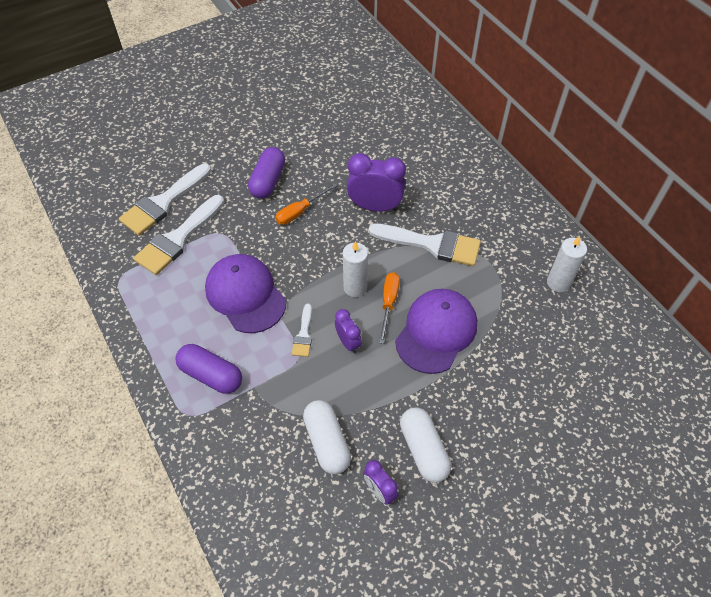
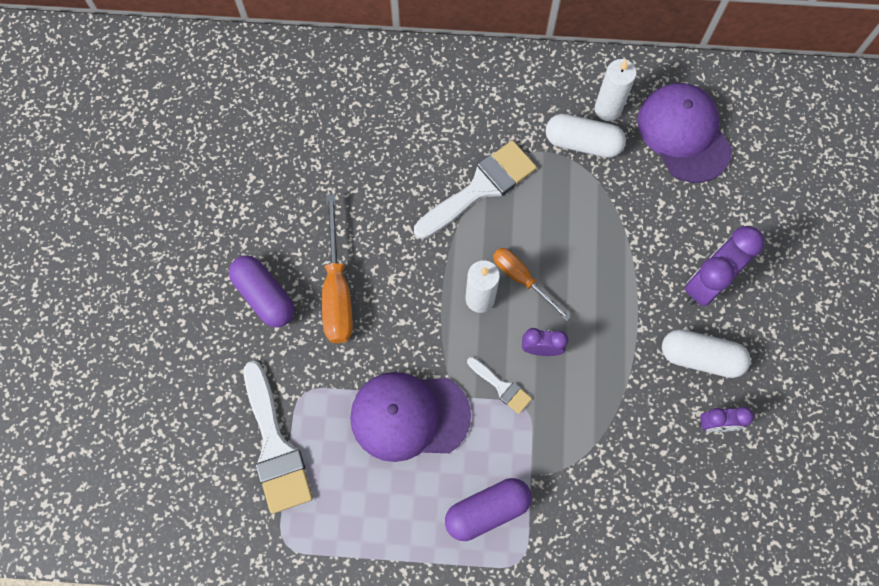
camera: 55 degrees left, 15 degrees up
white brush [119,163,211,236] -> none
orange screwdriver [275,183,337,225] -> orange screwdriver [322,194,353,343], size x1.57
white capsule [303,400,351,474] -> white capsule moved to [546,114,626,158]
purple clock [347,153,406,212] -> purple clock moved to [685,226,764,306]
purple cap [395,289,477,374] -> purple cap moved to [638,83,732,183]

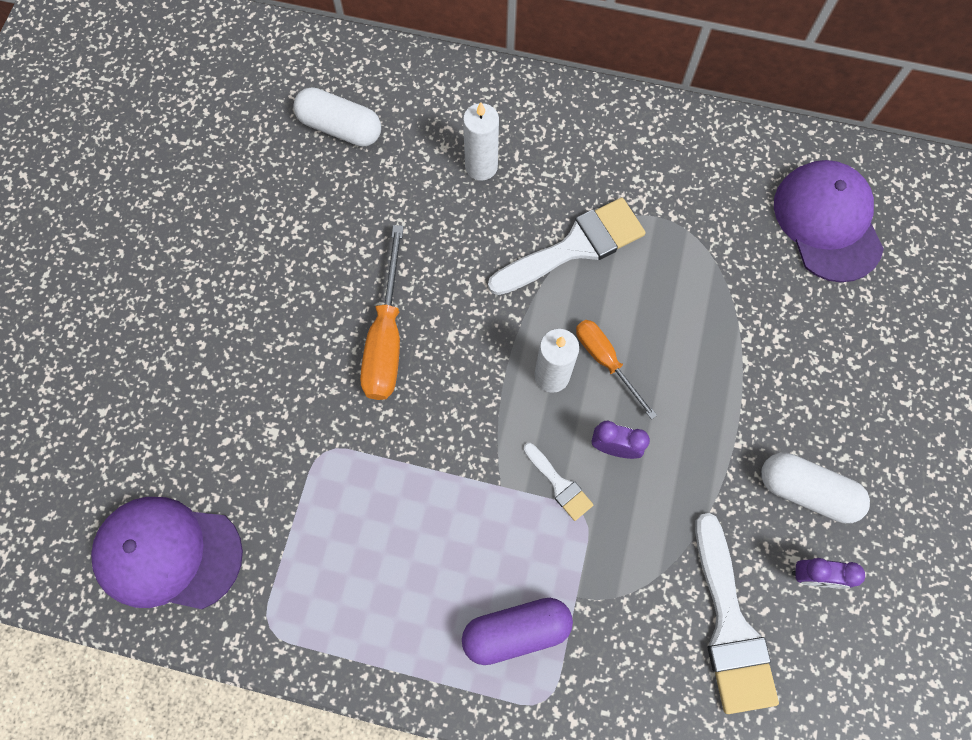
camera: 10 degrees right, 0 degrees up
purple capsule [229,256,295,327] -> none
white brush [244,361,313,514] -> white brush moved to [695,513,779,714]
purple cap [350,372,471,462] -> purple cap moved to [91,497,243,609]
white capsule [546,114,626,158] -> white capsule moved to [293,87,381,147]
white candle [594,59,637,121] -> white candle moved to [463,102,499,181]
purple clock [685,226,764,306] -> none

